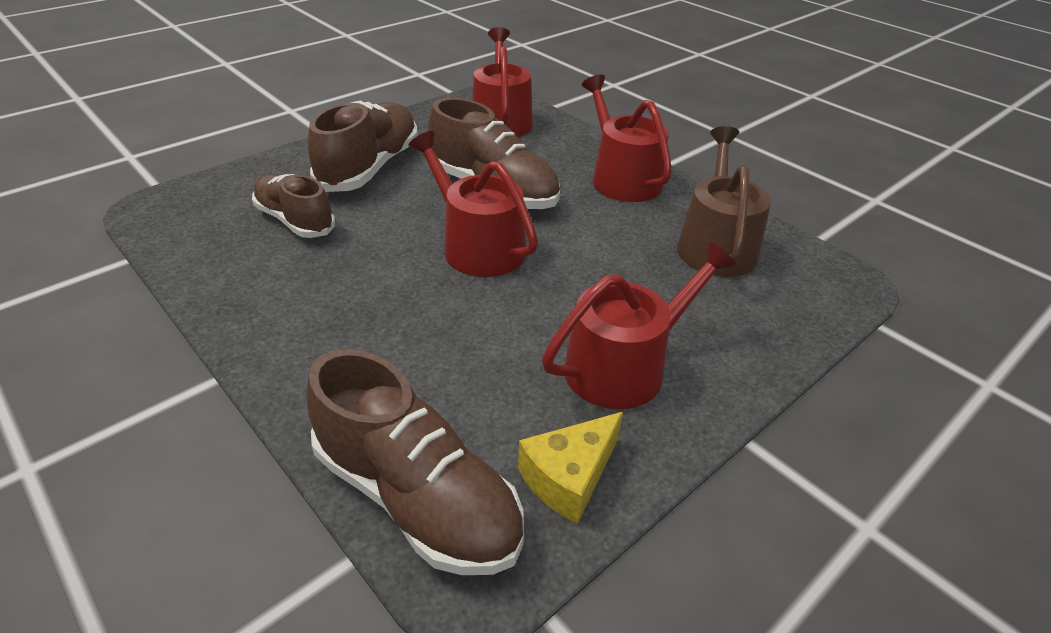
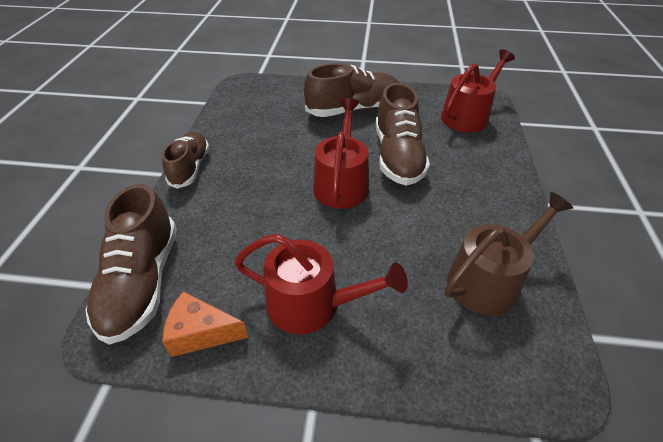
camera: 50 degrees right, 5 degrees up
brown shoe [252,174,335,238] -> brown shoe moved to [162,132,209,189]
yellow cheese [518,412,623,524] -> orange cheese [162,291,248,357]
red watering can [581,74,672,202] -> none

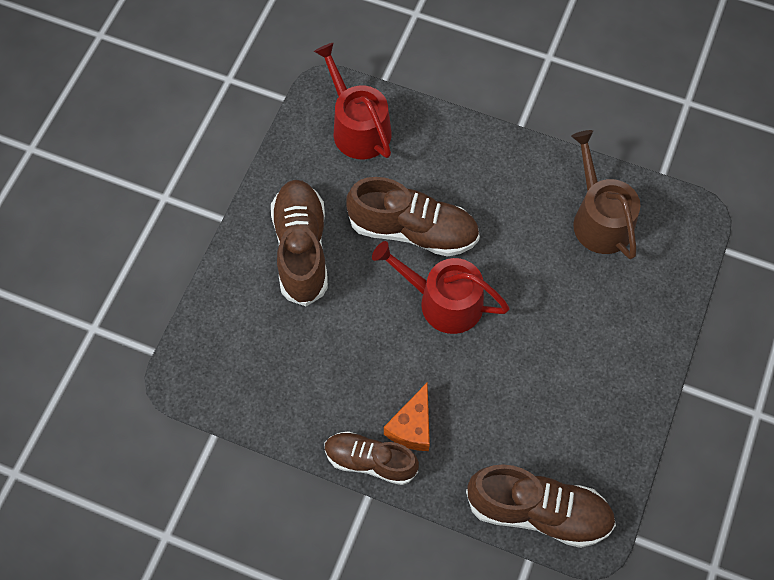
camera: 75 degrees left, 20 degrees up
orange cheese [162,291,248,357] -> orange cheese moved to [384,383,430,451]
red watering can [234,234,408,334] -> none

